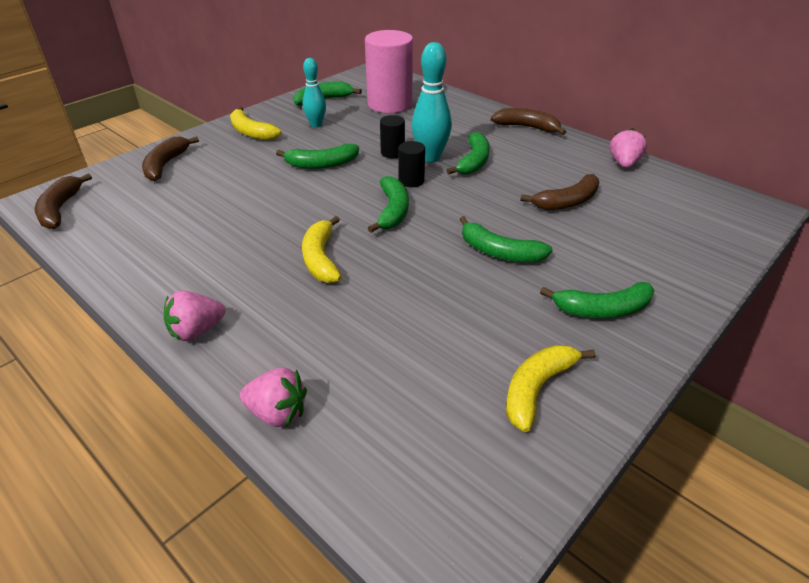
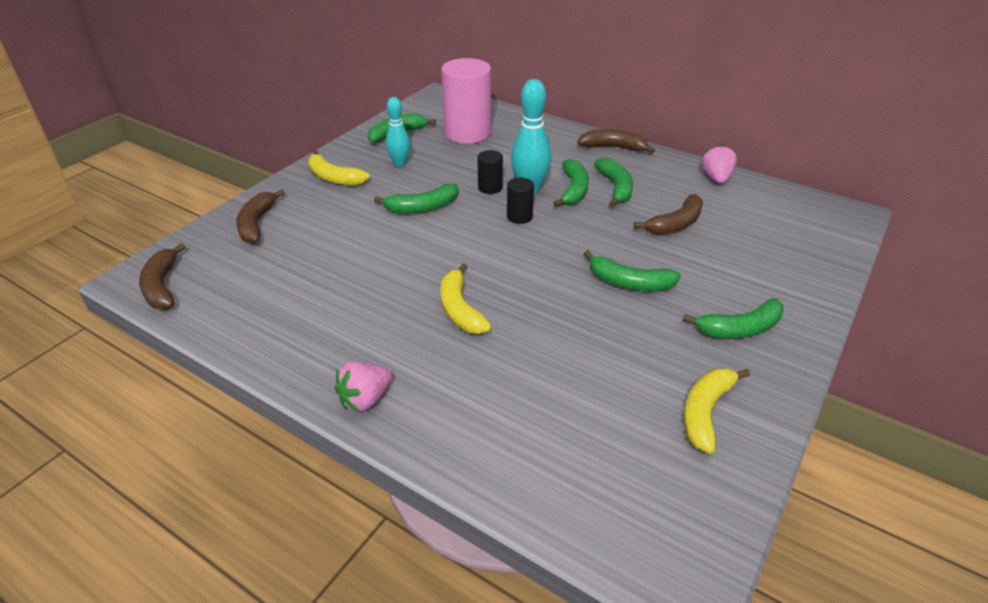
camera: 10 degrees left, 0 degrees up
pink strawberry [240,368,307,427] -> none
green banana [368,176,409,233] -> green banana moved to [594,158,633,207]

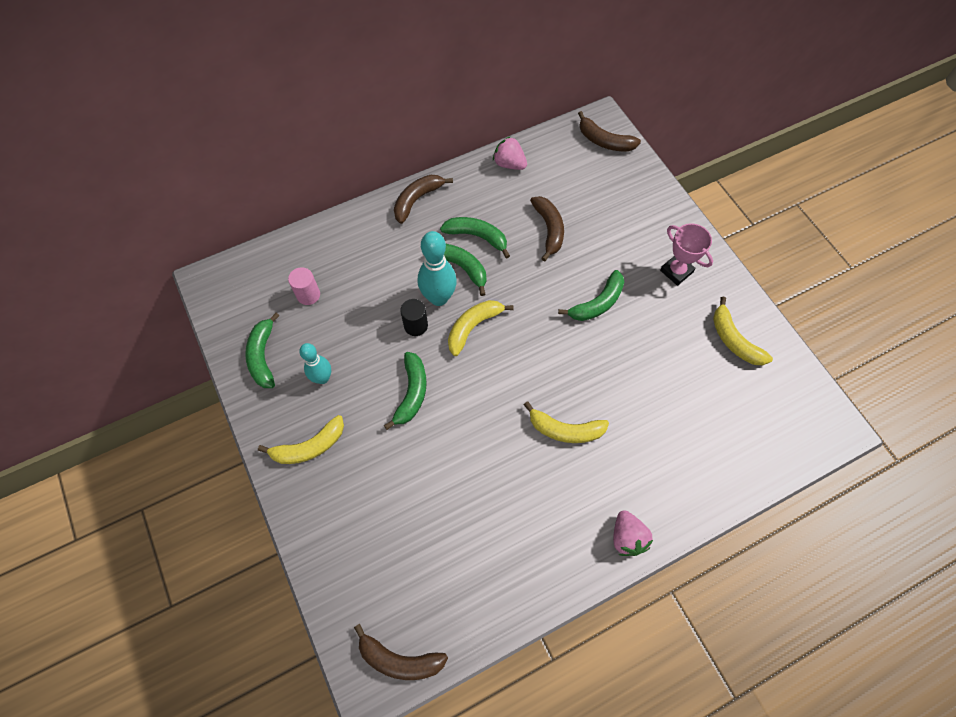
camera: 60 degrees left, 25 degrees up
brown banana [236,189,285,244] -> brown banana moved to [578,111,641,152]
pink cylinder [441,58,491,144] -> pink cylinder [288,267,320,305], size x0.47
black cylinder [507,178,534,224] -> yellow banana [448,300,514,356]
green banana [682,298,784,338] -> pink trophy [660,223,713,286]

